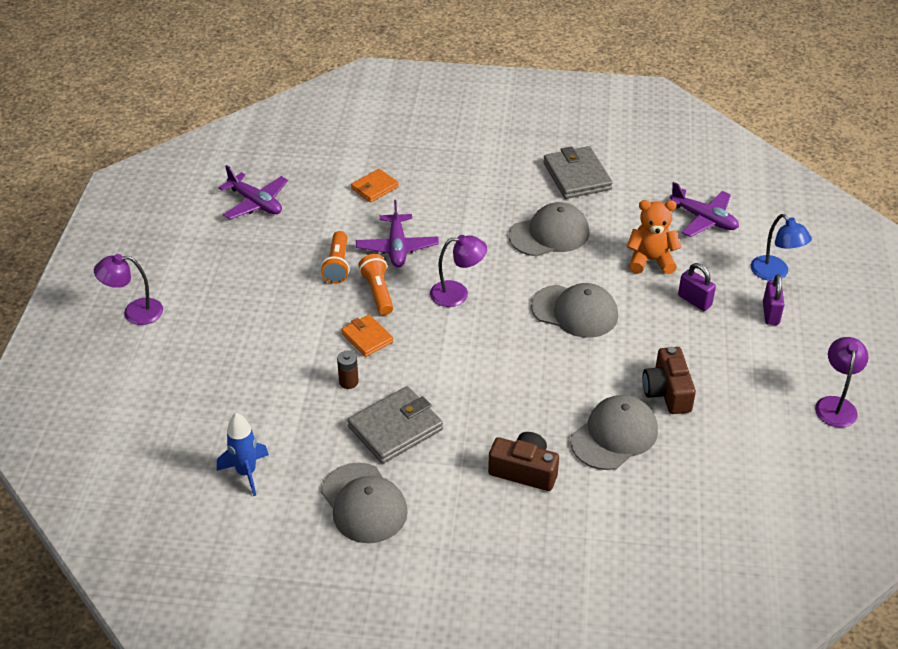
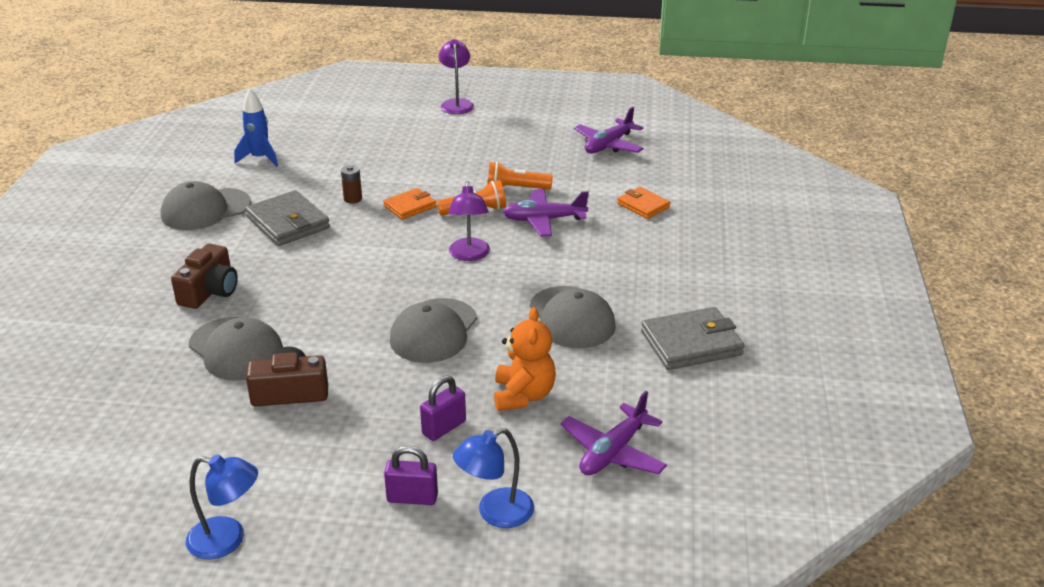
camera: 90 degrees right, 10 degrees down
purple lamp [815,337,868,428] -> blue lamp [186,454,258,560]

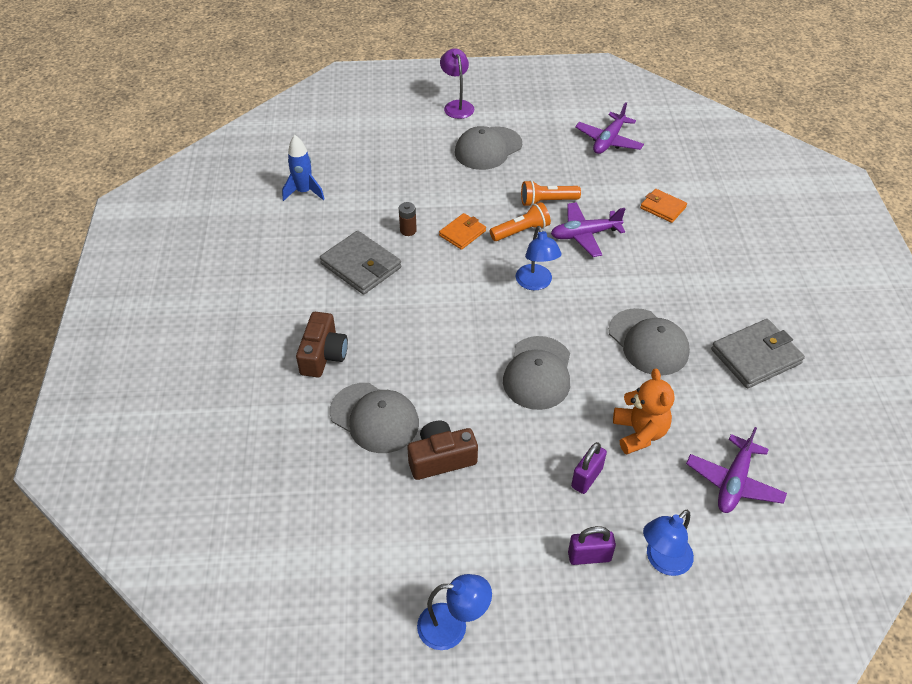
camera: 10 degrees left, 15 degrees up
grey cap [161,181,251,230] -> grey cap moved to [455,126,522,170]
purple lamp [448,181,490,261] -> blue lamp [516,226,562,290]

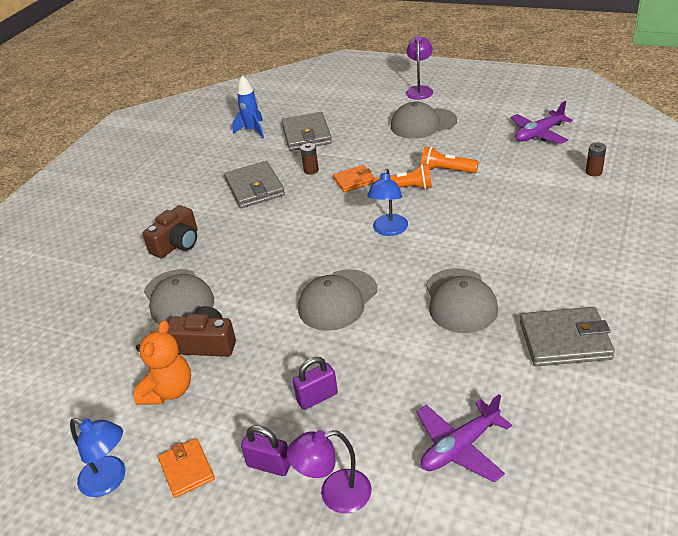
camera: 30 degrees right, 10 degrees down
purple plane [551,202,625,257] -> none
orange teddy bear [613,368,674,454] -> orange teddy bear moved to [134,320,191,405]
orange wallet [640,189,687,223] -> orange wallet moved to [158,438,215,498]
blue lamp [643,510,694,576] -> purple lamp [287,430,372,513]
none -> grey wallet [282,112,332,151]
none -> brown battery [586,143,606,176]

